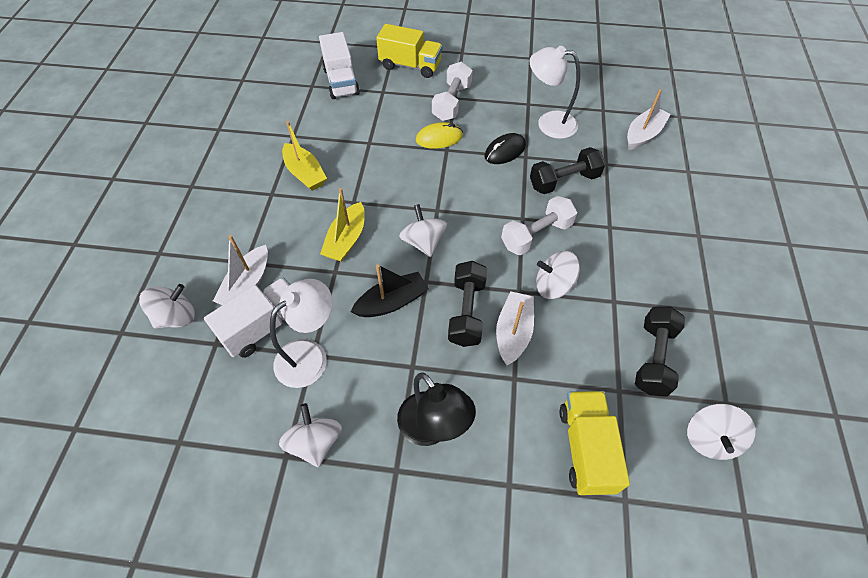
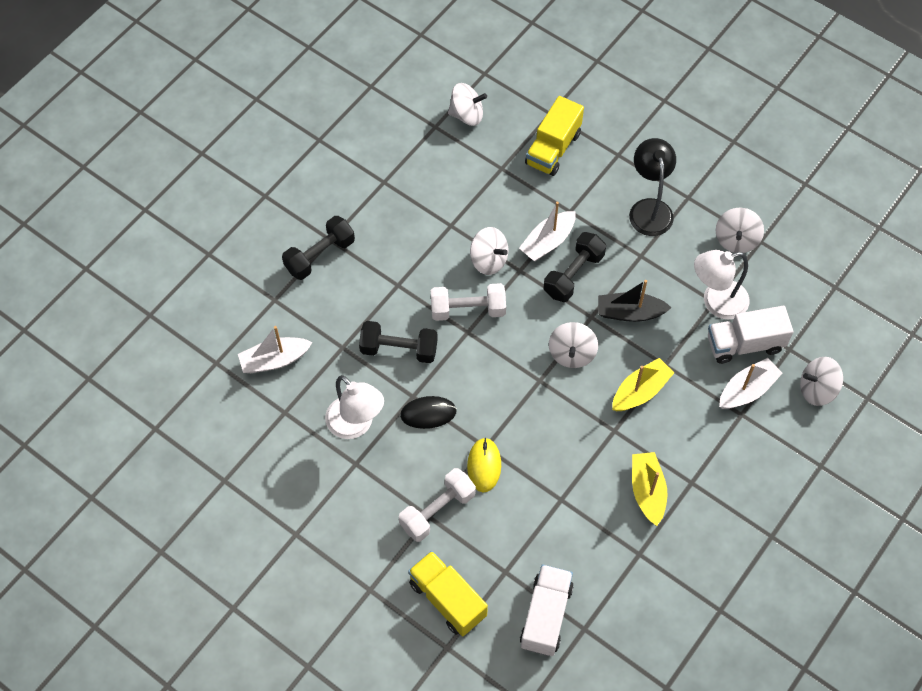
camera: 150 degrees left, 5 degrees up
yellow mouse [416,122,463,149] -> yellow mouse turned 75 degrees clockwise [467,438,501,492]
black dumbbell [635,307,685,397] -> black dumbbell moved to [282,216,355,280]
white spinning top [687,404,756,460] -> white spinning top turned 45 degrees clockwise [448,83,487,126]

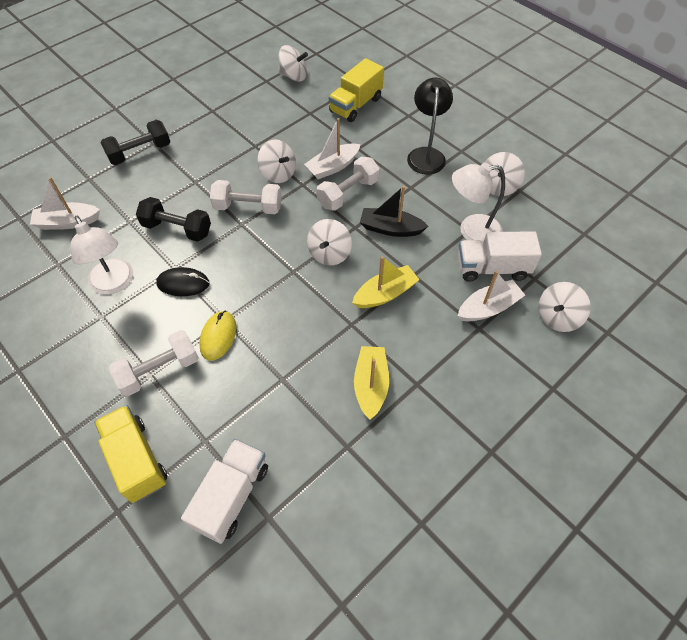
camera: 10 degrees right, 5 degrees down
black dumbbell [544,232,606,302] -> white dumbbell [317,157,380,211]
white spinning top [800,357,843,406] -> white spinning top turned 45 degrees counterclockwise [538,282,591,332]

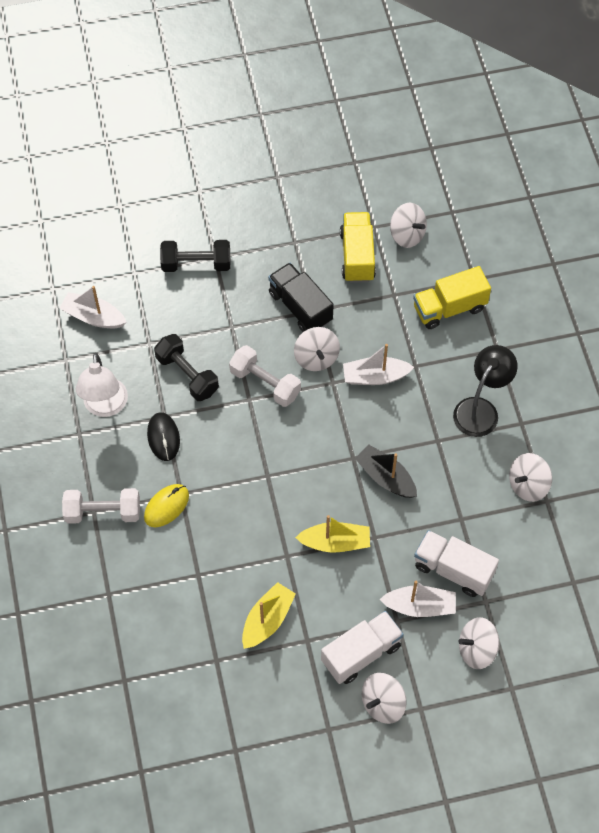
camera: 30 degrees right, 5 degrees up
yellow truck [94,405,167,503] -> yellow truck moved to [340,212,376,283]
black mouse [156,267,209,296] -> black mouse turned 45 degrees clockwise [147,412,180,461]
white truck [181,439,268,544] -> white truck moved to [321,611,404,684]
white spinning top [307,219,352,266] -> white spinning top moved to [362,673,407,724]
white dumbbell [317,157,380,211] -> none
white lamp [452,163,505,244] -> none
none -> black truck [268,263,334,332]

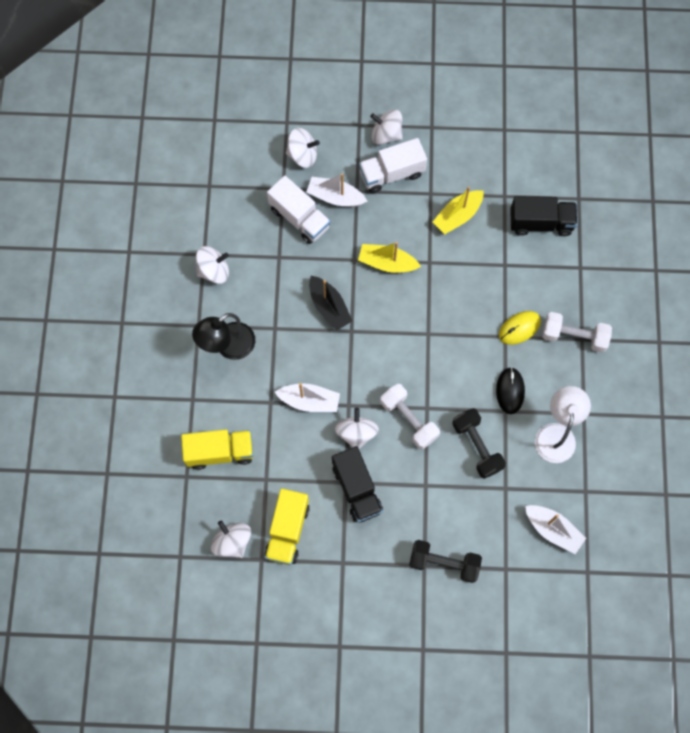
camera: 165 degrees left, 10 degrees up
white spinning top [362,673,407,724] -> white spinning top turned 135 degrees counterclockwise [370,109,403,145]
none -> black truck [510,196,578,236]

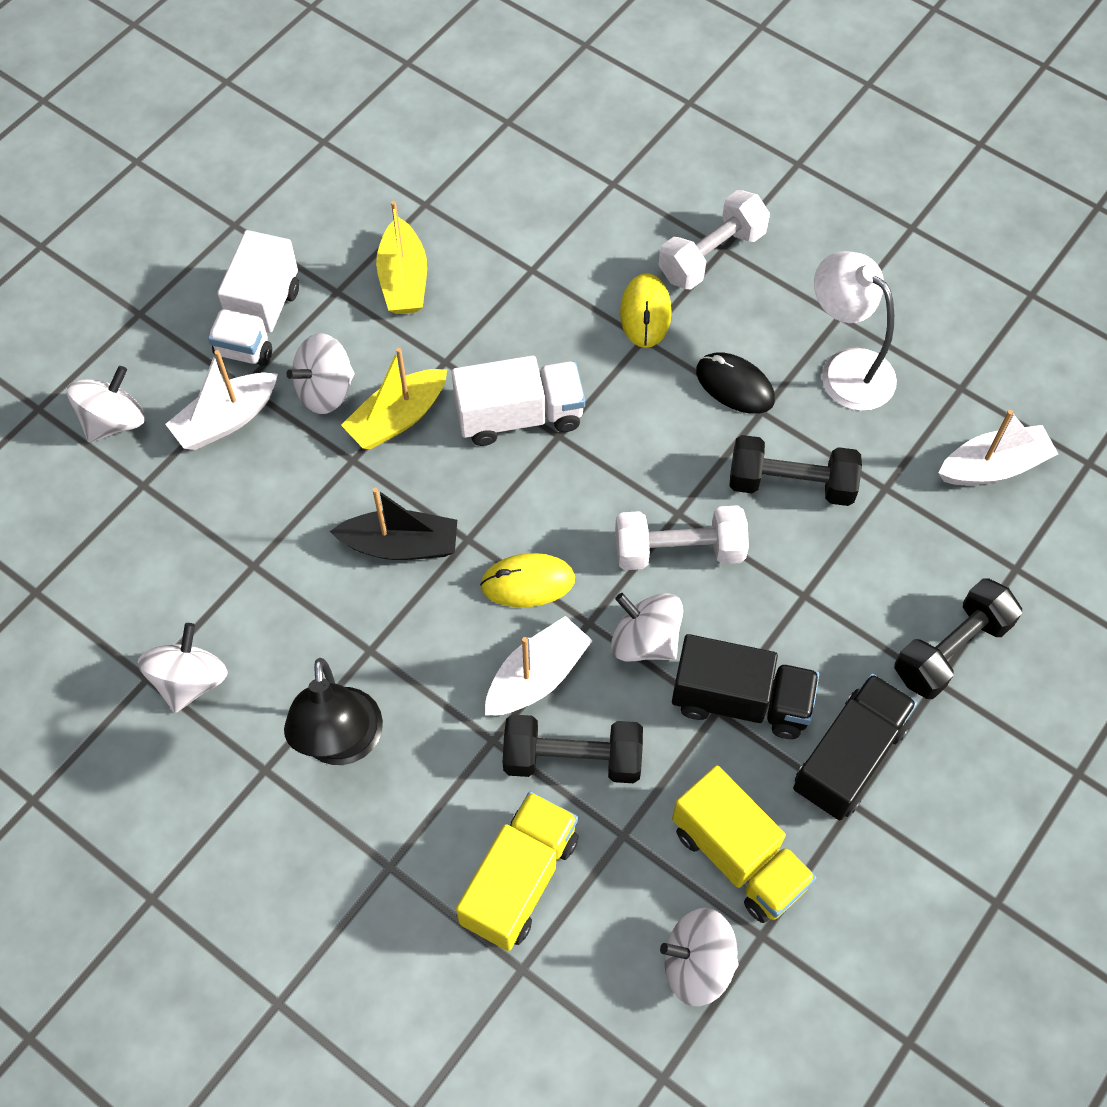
camera: 55 degrees left, 10 degrees down
white truck [267,175,330,244] -> white truck moved to [452,355,585,446]
white spinning top [370,109,403,145] -> white spinning top moved to [286,333,354,414]
black truck [510,196,578,236] -> black truck moved to [793,673,917,820]
none -> yellow mouse [480,553,575,607]
none -> black dumbbell [503,714,643,783]

